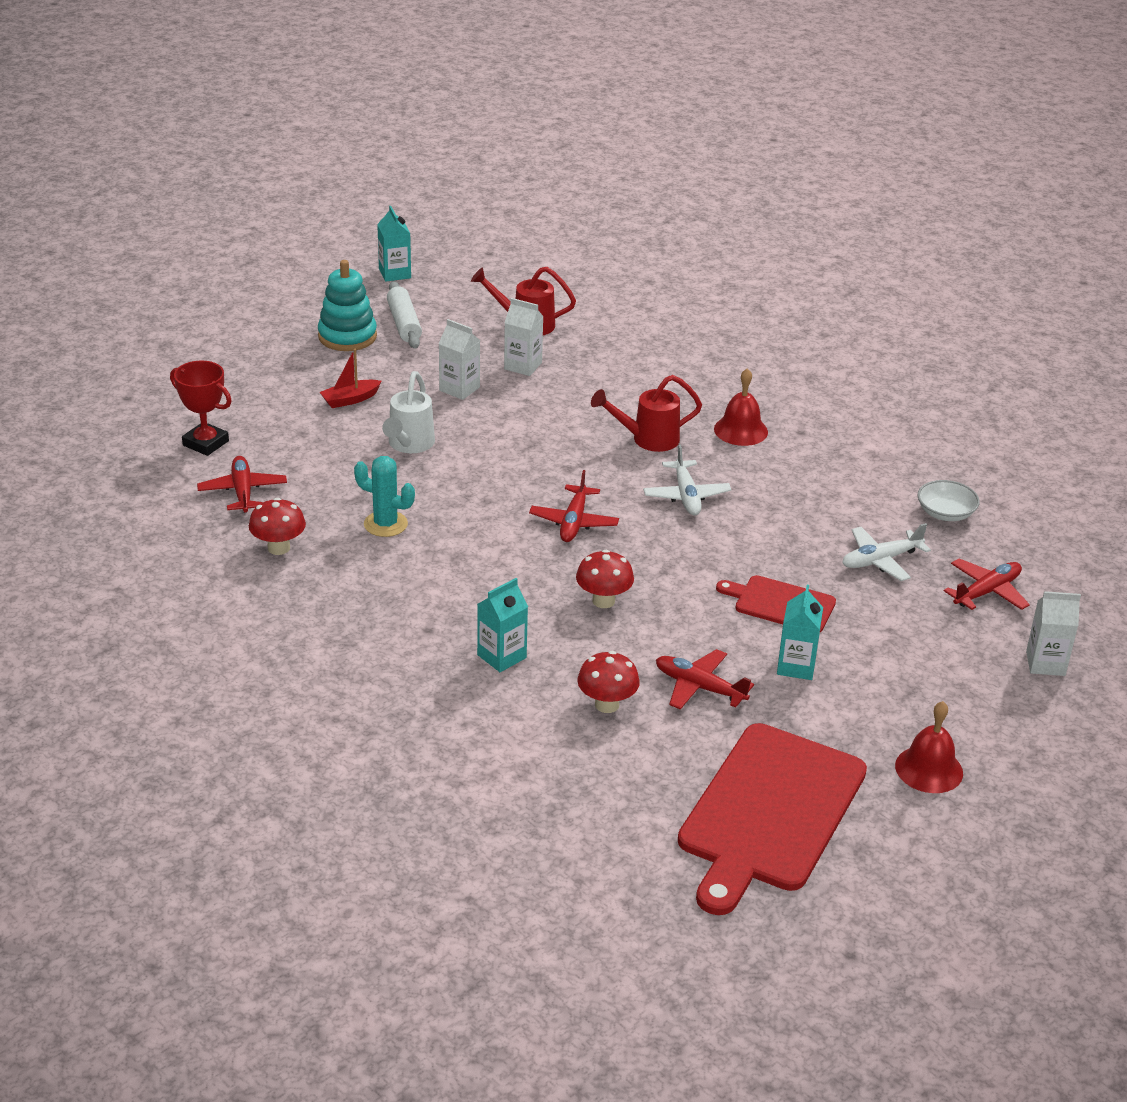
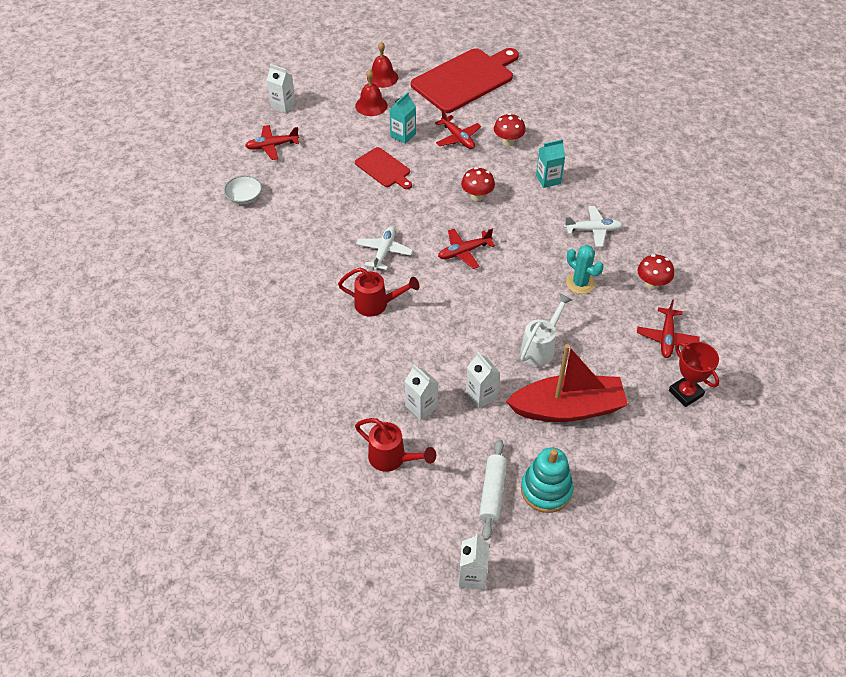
camera: 155 degrees left, 15 degrees up
red boat [320,349,382,408] -> red boat [506,344,628,422], size x2.34
turquoise carton [377,206,411,282] -> white carton [458,534,489,590]
red plane [529,470,619,542] -> red plane turned 150 degrees counterclockwise [438,229,495,269]
red bell [714,368,768,446] -> red bell moved to [355,69,388,116]
white plane [842,523,931,581] -> white plane moved to [564,206,623,247]

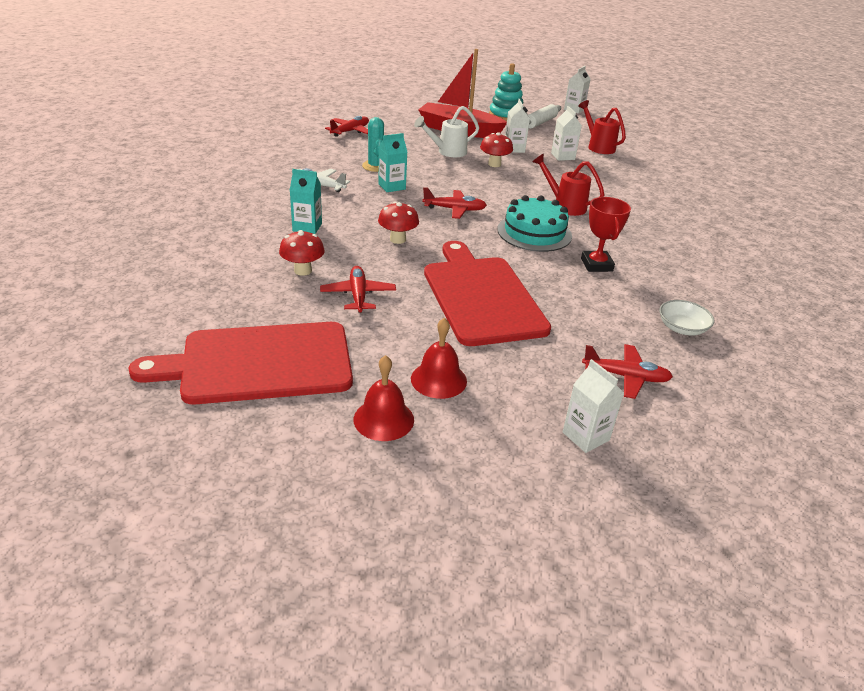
camera: 155 degrees left, 15 degrees down
red cutting board [355,147,412,189] -> red cutting board [424,241,551,346], size x1.95
white plane [356,226,413,271] -> turquoise cake [497,195,572,252]
turquoise carton [389,92,416,144] -> turquoise carton moved to [378,133,407,192]
red mushroom [637,254,674,290] -> red mushroom moved to [480,132,513,167]
red trophy [669,342,719,407] -> red trophy moved to [581,197,631,272]

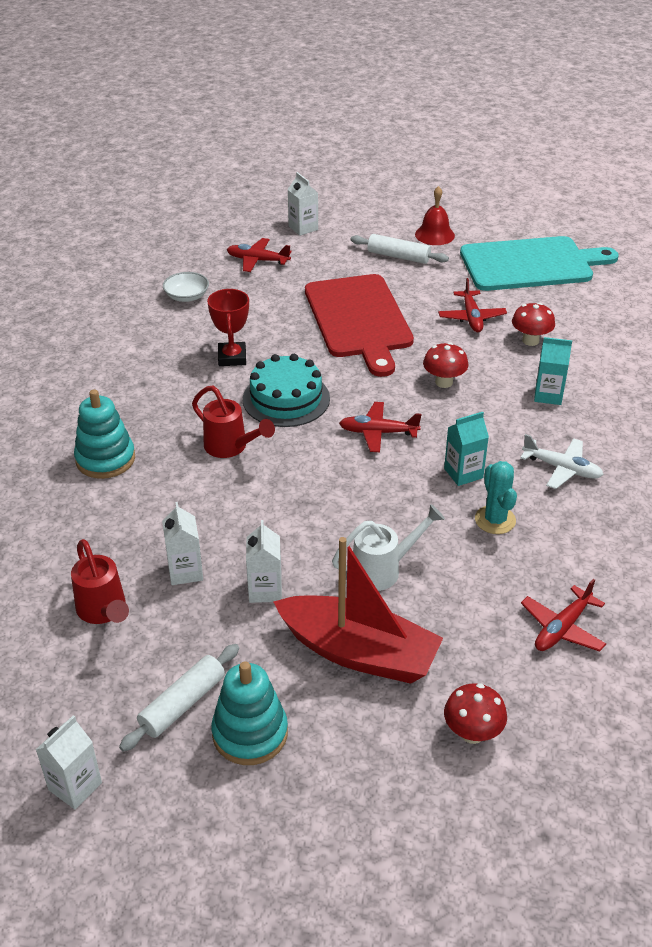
camera: 175 degrees left, 5 degrees up
red cutting board [129,322,353,405] -> turquoise cutting board [460,236,619,291]
red bell [411,318,467,399] -> white rolling pin [351,234,449,264]
red mushroom [480,132,513,167] -> red mushroom moved to [444,683,507,744]
none -> turquoise stacking toy [74,389,135,479]

